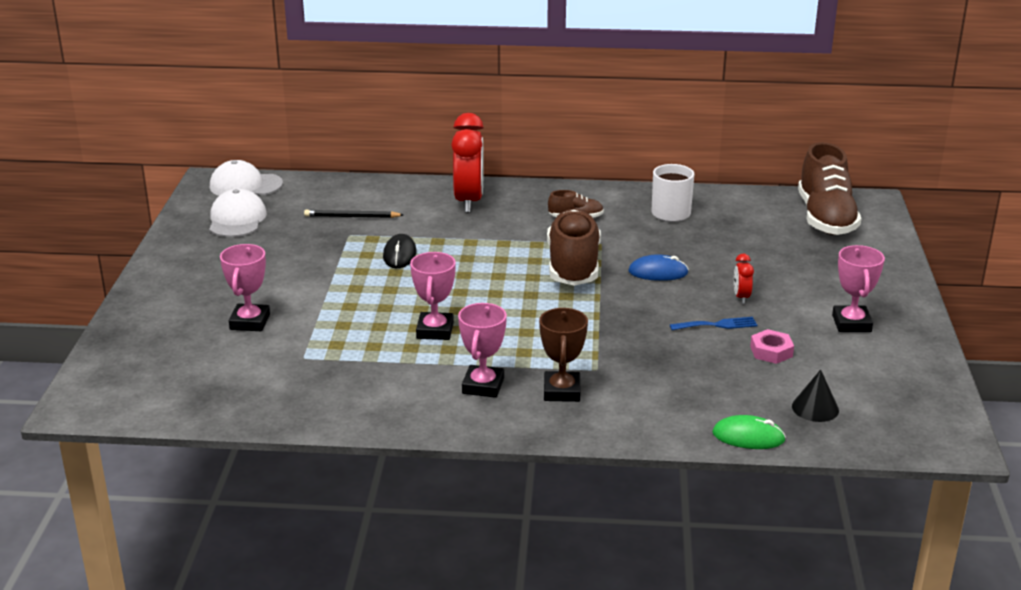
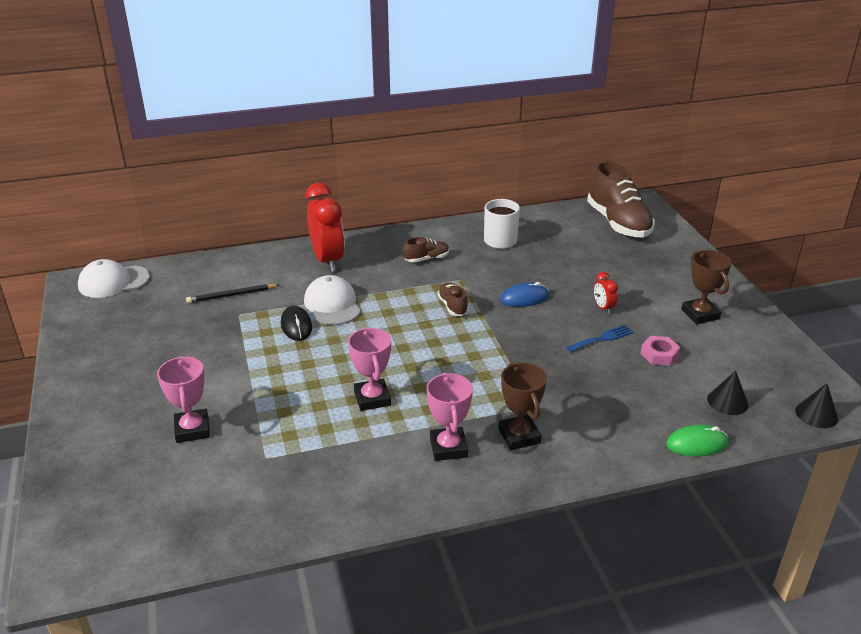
camera: 20 degrees left, 5 degrees up
white cap [209,189,267,237] -> white cap moved to [304,275,361,325]
brown shoe [547,209,601,286] -> brown shoe [437,283,468,316], size x0.46
pink trophy [832,245,885,332] -> brown trophy [681,250,732,324]
none -> black cone [795,383,838,428]

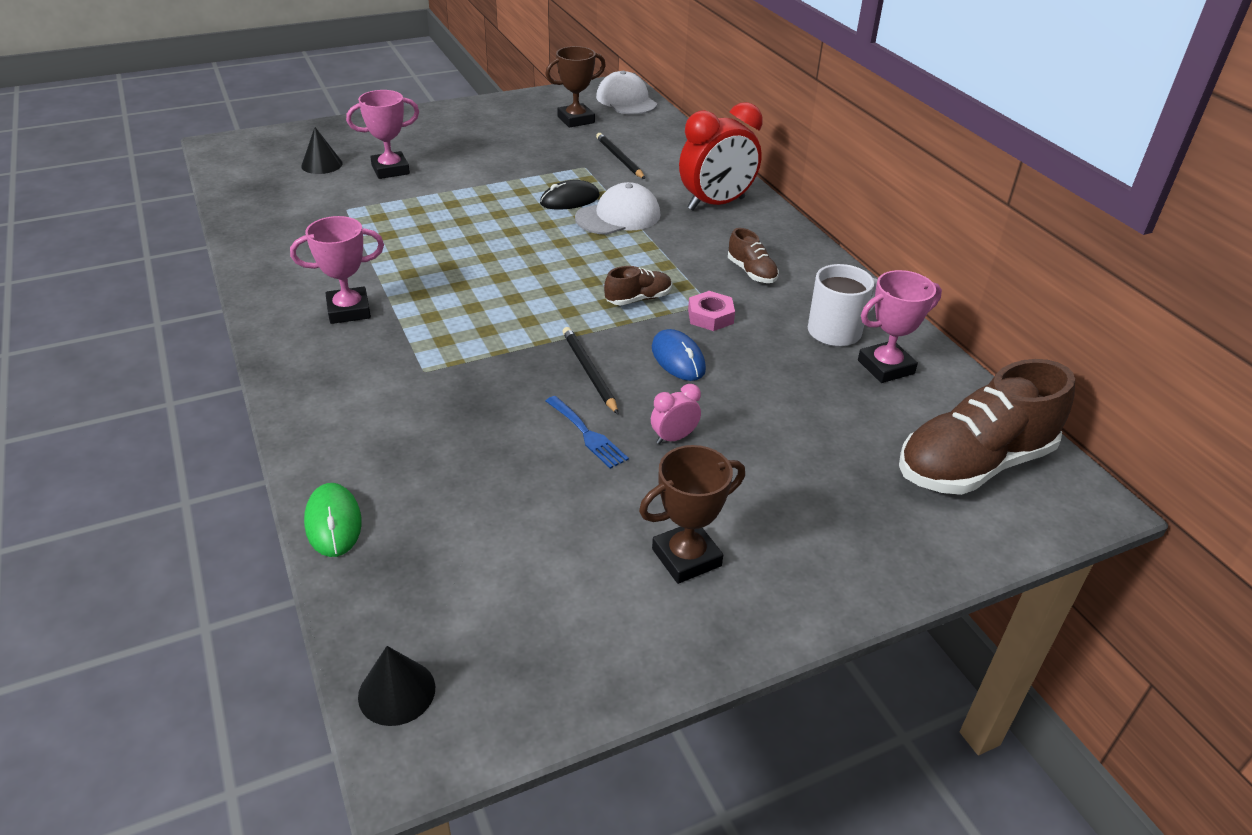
camera: 80 degrees right, 5 degrees up
pink trophy [348,328,391,411] -> pink trophy moved to [858,270,942,383]
brown trophy [498,363,547,450] -> brown trophy moved to [545,46,606,128]
red clock [594,272,618,314] -> pink clock [651,384,701,444]
pink nut [640,336,680,366] -> pink nut moved to [688,291,735,331]
black cone [707,371,749,415] -> black cone moved to [301,127,343,174]
none -> black pencil [562,327,619,415]

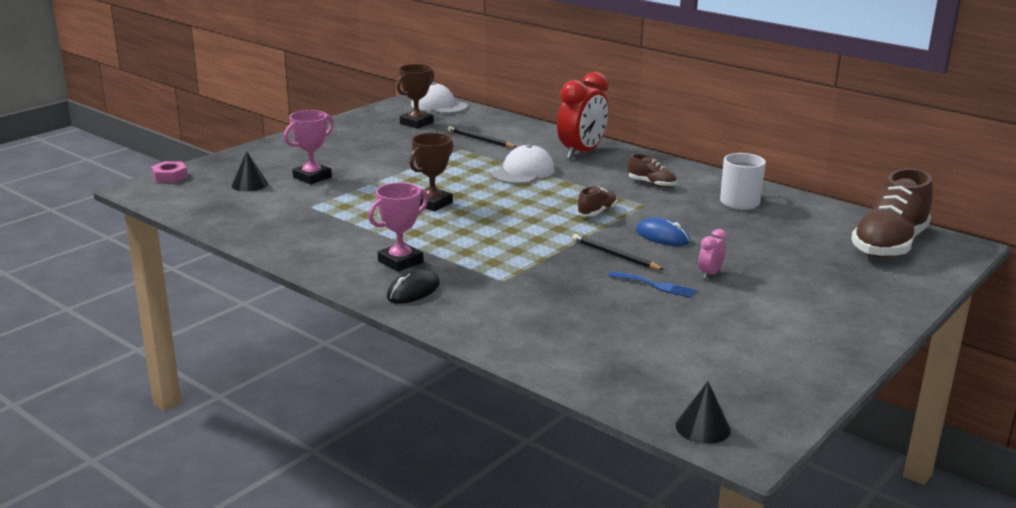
camera: 25 degrees left, 15 degrees down
green mouse [304,483,362,557] -> none
black mouse [540,180,600,210] -> black mouse moved to [387,269,440,304]
brown trophy [639,445,745,584] -> brown trophy moved to [409,133,453,211]
pink nut [688,291,735,331] -> pink nut moved to [151,161,188,183]
pink trophy [858,270,942,383] -> none

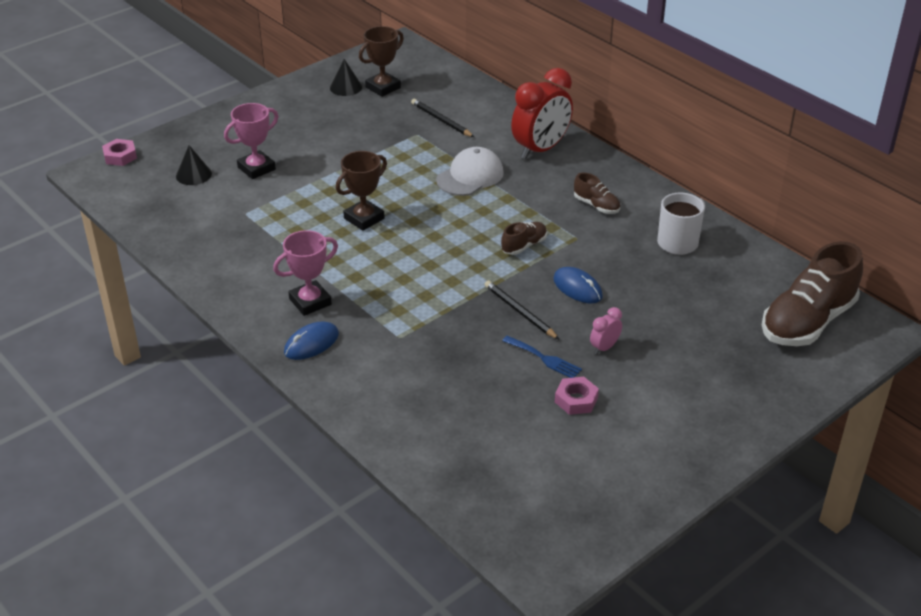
camera: 10 degrees right, 15 degrees up
black mouse [387,269,440,304] -> blue mouse [284,322,339,360]
white cap [411,82,468,114] -> none
black cone [676,382,731,444] -> black cone moved to [330,59,362,96]
none -> pink nut [555,377,599,415]

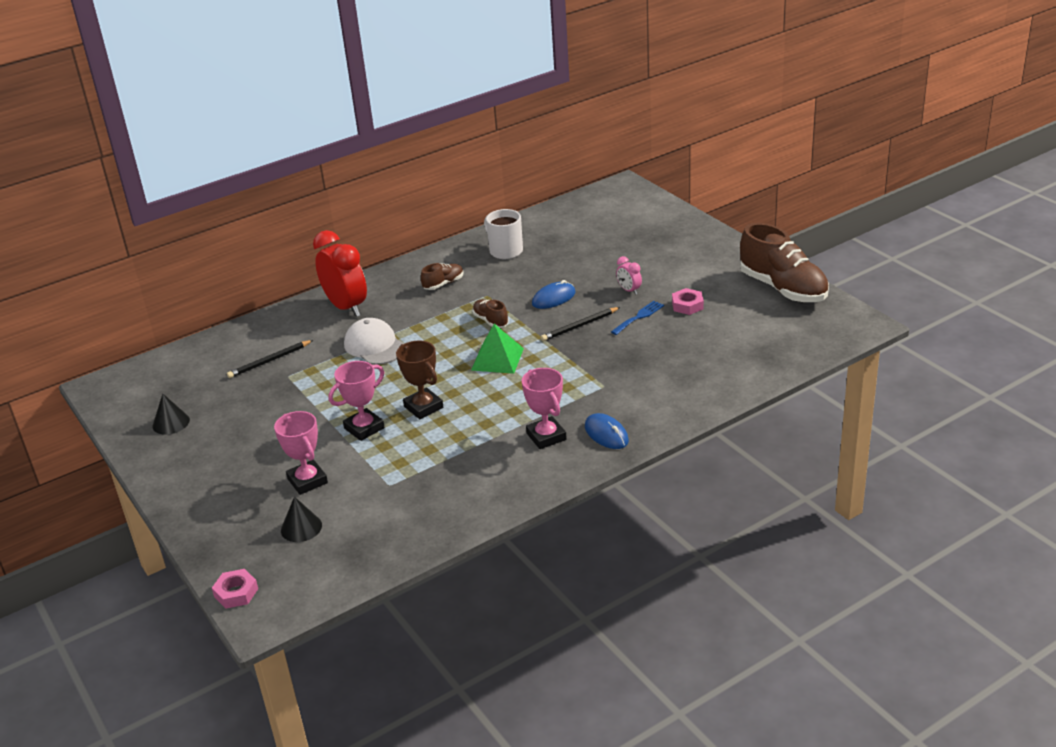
camera: 80 degrees left, 5 degrees down
brown trophy [359,26,404,97] -> none
brown shoe [762,241,863,346] -> brown shoe moved to [740,223,829,302]
none -> pink trophy [329,361,385,441]
none -> green pyramid [471,324,524,374]

